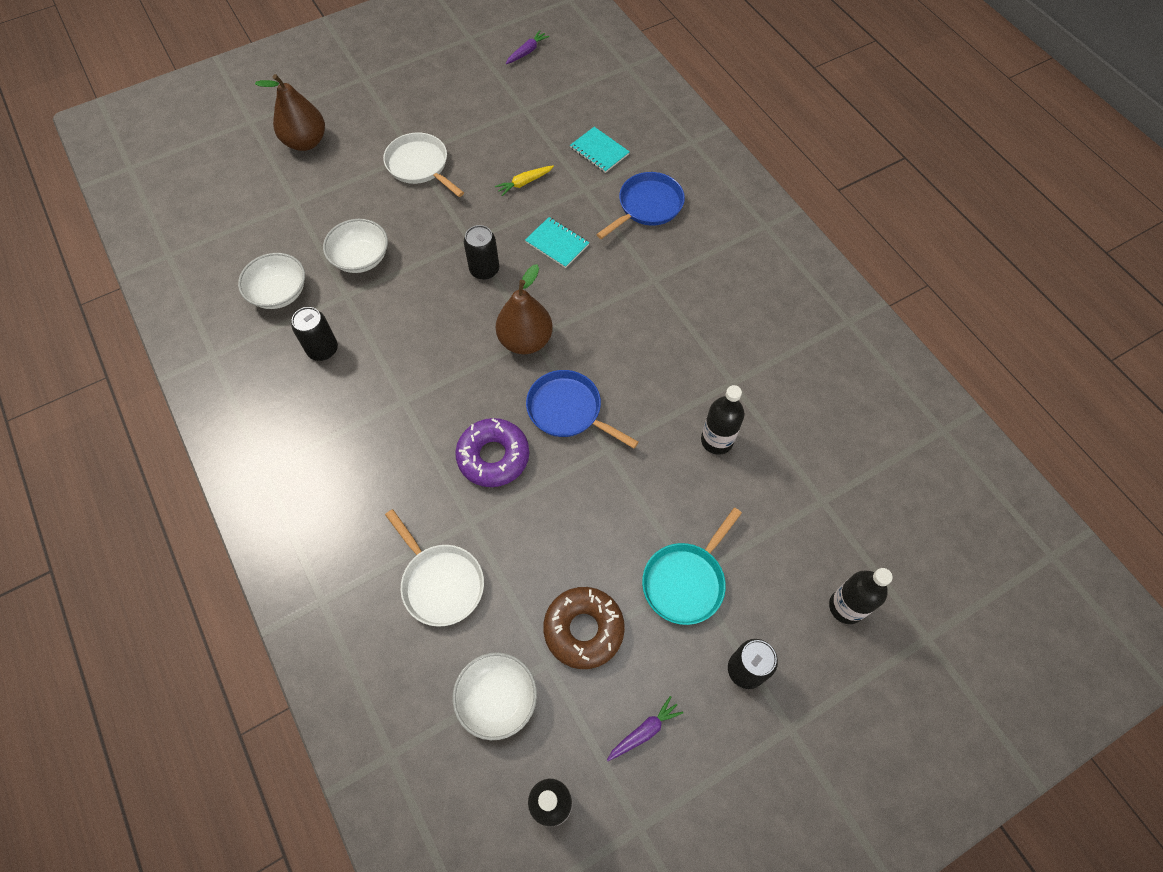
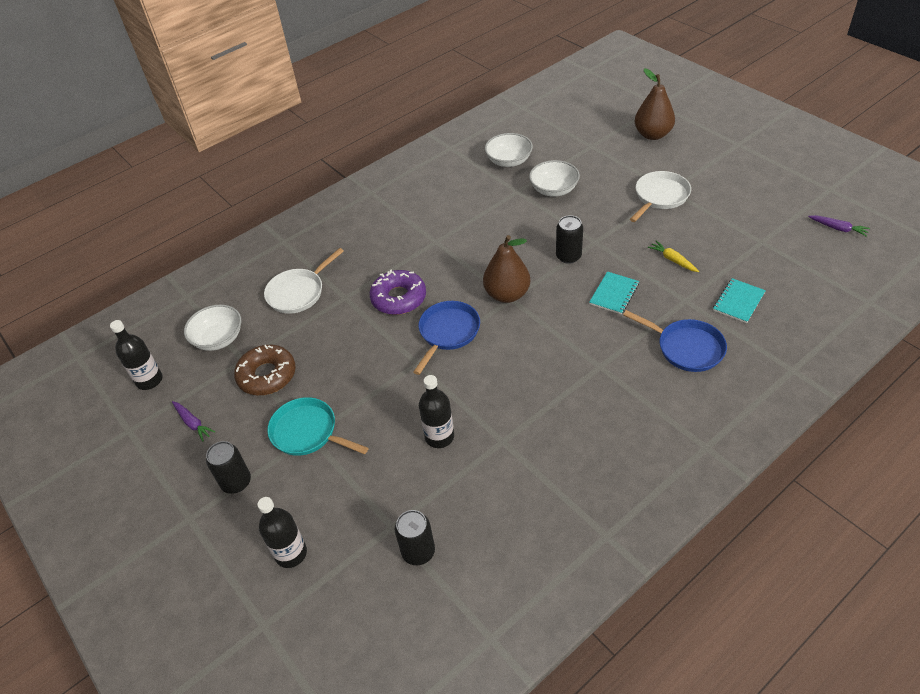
camera: 85 degrees right, 15 degrees down
black can [291,307,338,361] -> black can moved to [395,510,435,565]

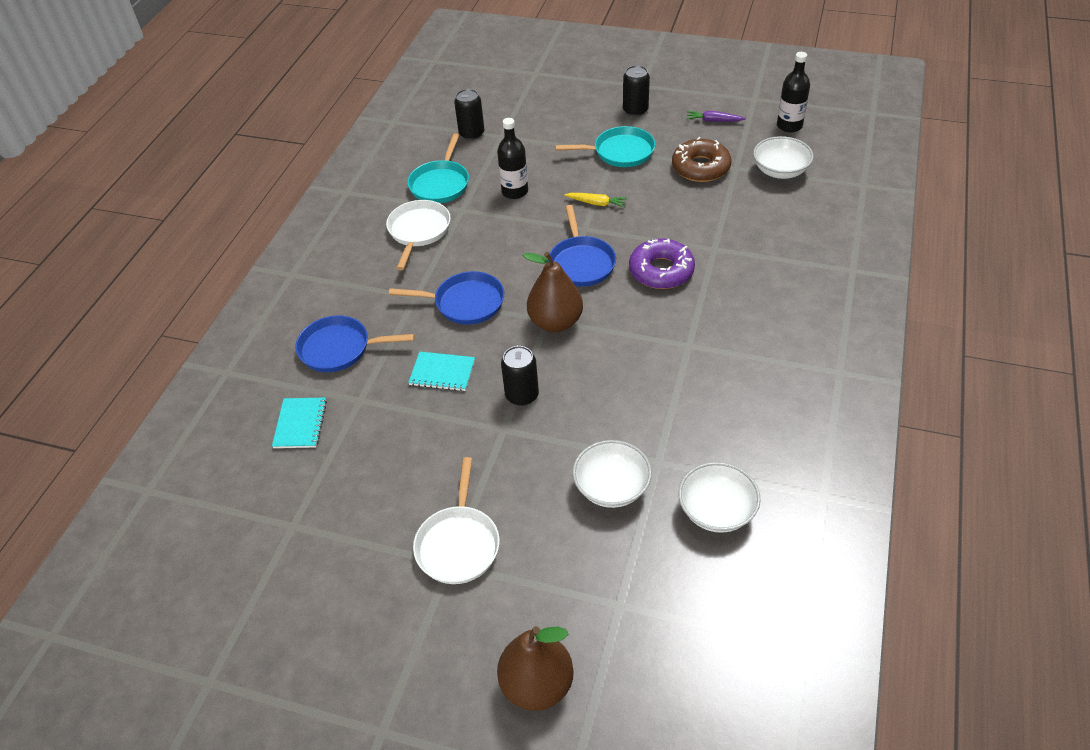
camera: 145 degrees right, 0 degrees up
black bottle [257,497,307,568] -> none
white pan [264,248,344,314] -> white pan moved to [386,200,451,270]
turquoise notebook [589,271,639,314] -> turquoise notebook turned 75 degrees counterclockwise [408,352,475,391]
yellow carrot [648,241,699,272] -> yellow carrot moved to [564,193,627,207]
purple carrot [808,215,870,237] -> none
none -> blue pan [389,271,504,325]
none -> turquoise pan [407,133,469,203]

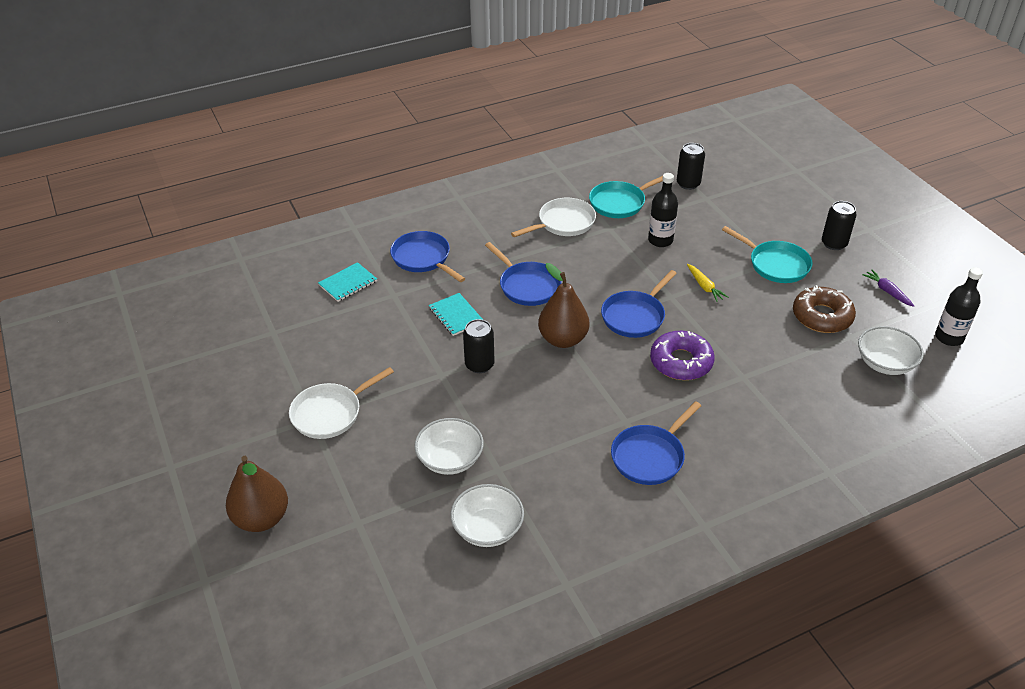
camera: 45 degrees right, 5 degrees down
none -> blue pan [611,401,701,485]

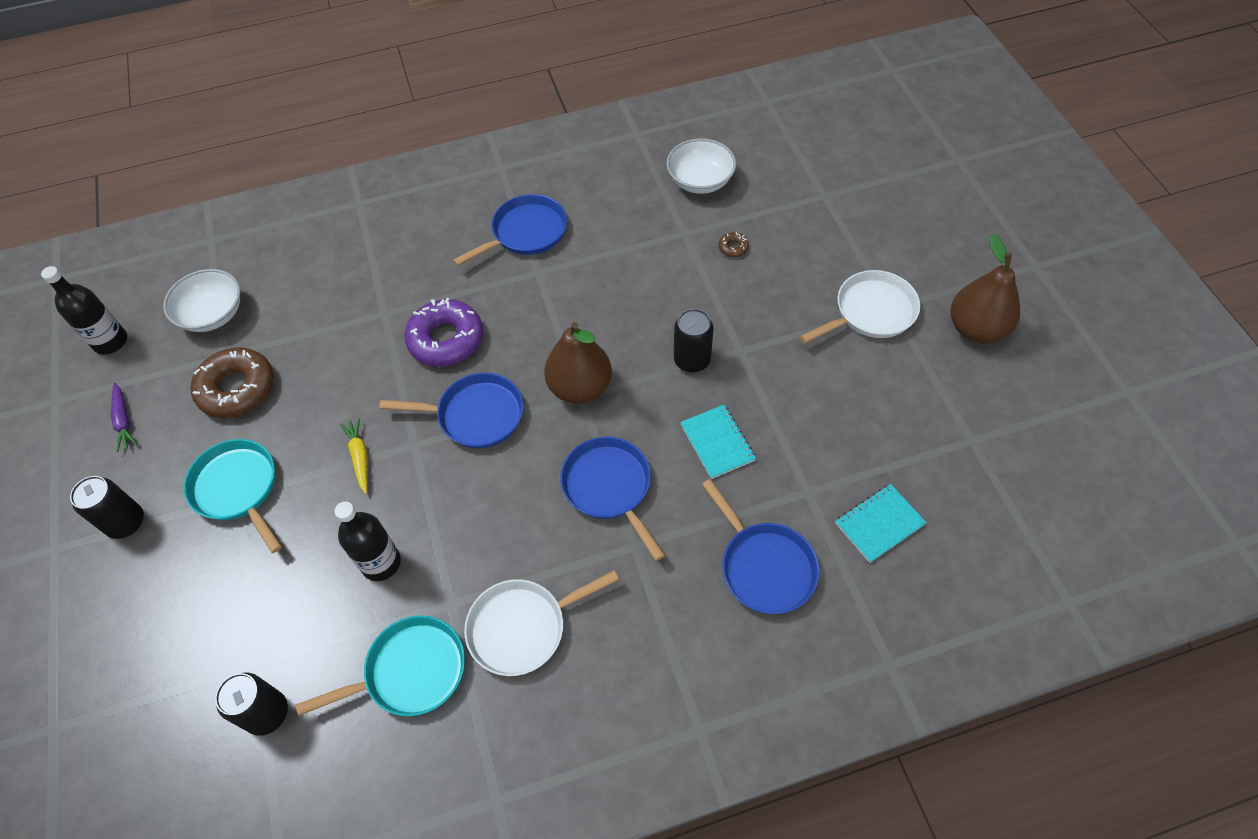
camera: 170 degrees left, 15 degrees up
brown pear [226,456,288,532] -> brown pear moved to [951,234,1020,344]
white bowl [414,418,484,475] -> brown donut [719,232,749,257]
blue pan [601,270,677,338] -> blue pan turned 45 degrees clockwise [379,372,523,448]

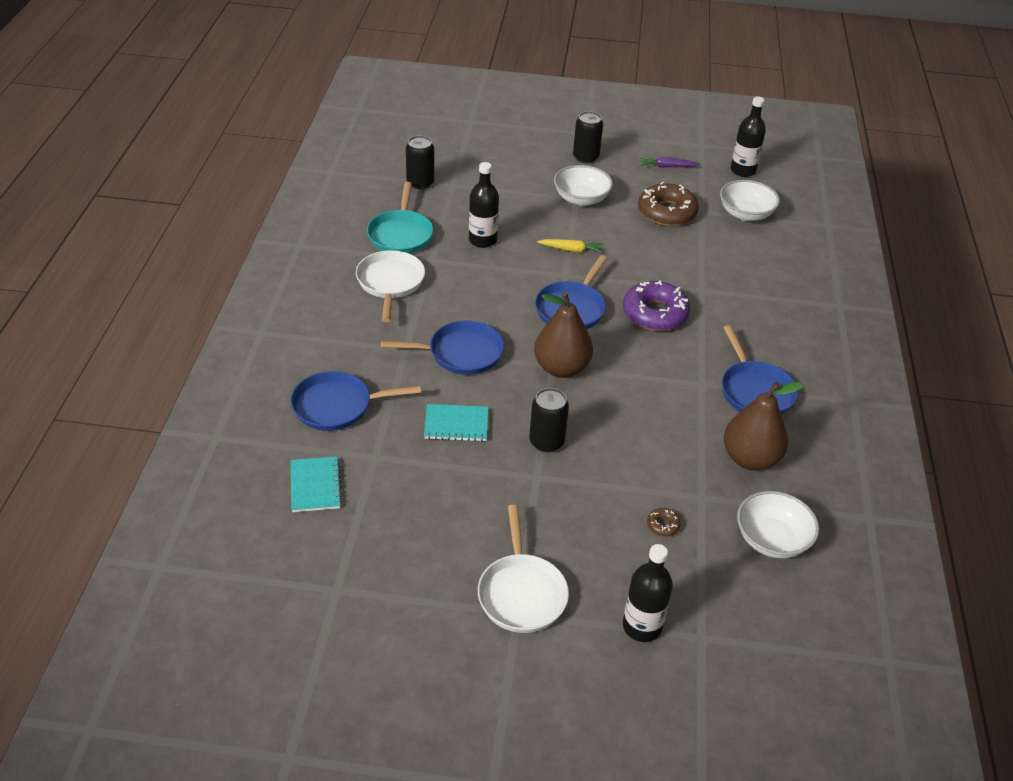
camera: 110 degrees right, 15 degrees down
turquoise pan [184,439,282,553] -> white bowl [554,165,613,206]
brown pear [951,234,1020,344] -> brown pear moved to [724,382,804,471]
none -> black bottle [623,544,673,642]

